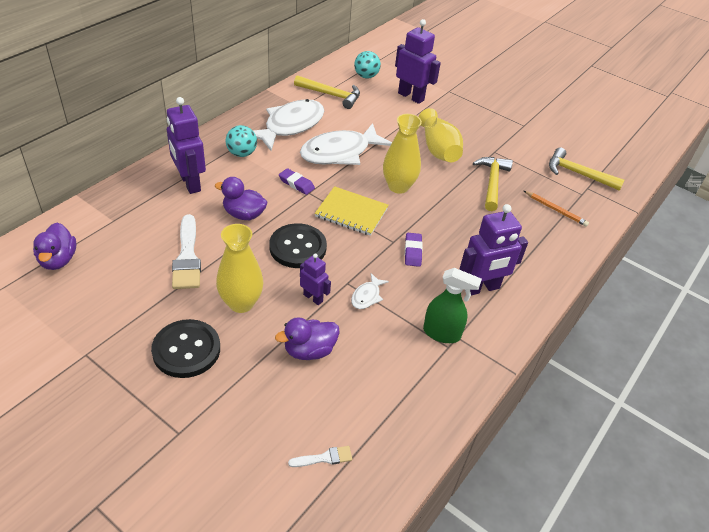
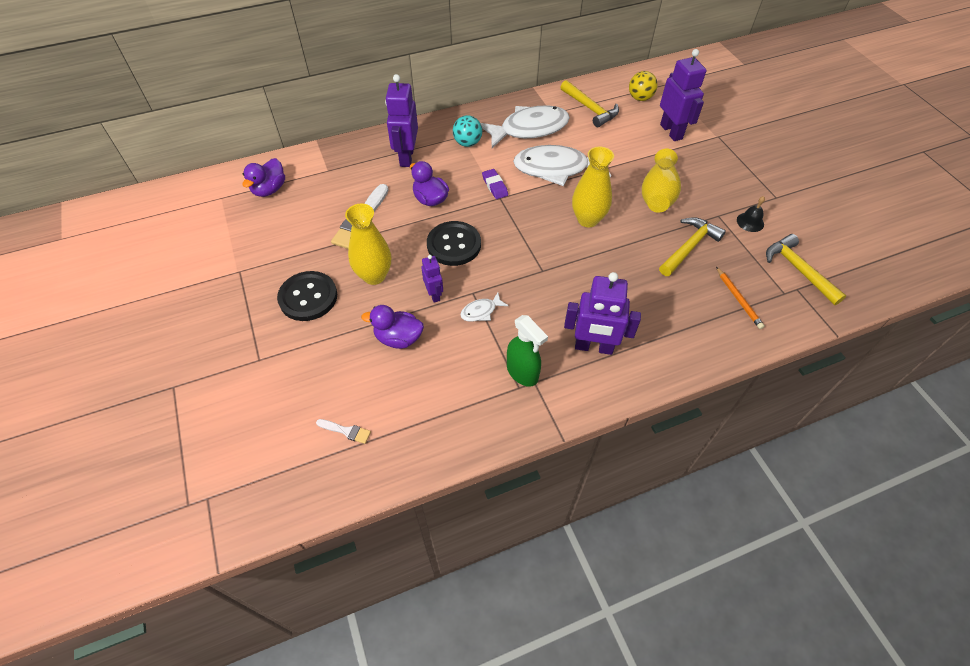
camera: 35 degrees right, 10 degrees up
yellow notebook [315,186,389,236] -> none
turquoise ball [354,51,381,79] -> yellow ball [629,71,658,101]
purple eraser [405,233,423,267] -> none
none -> black bell [737,196,765,232]

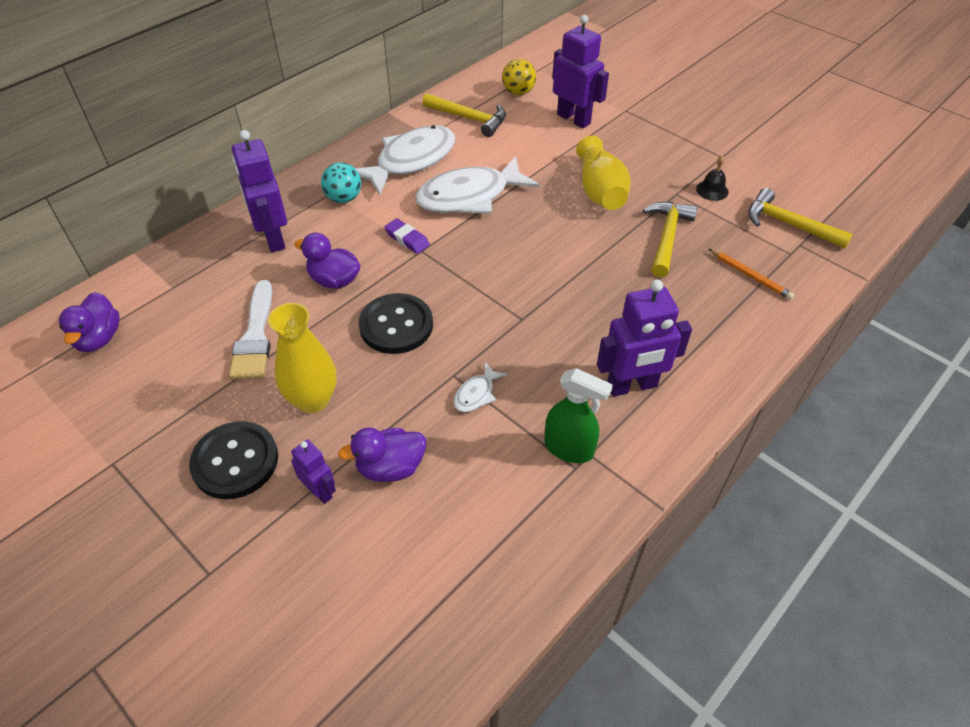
camera: 25 degrees left, 5 degrees down
white brush [316,419,371,444] -> none
purple robot [421,255,443,303] -> purple robot moved to [291,439,336,504]
yellow vase [572,147,614,227] -> none

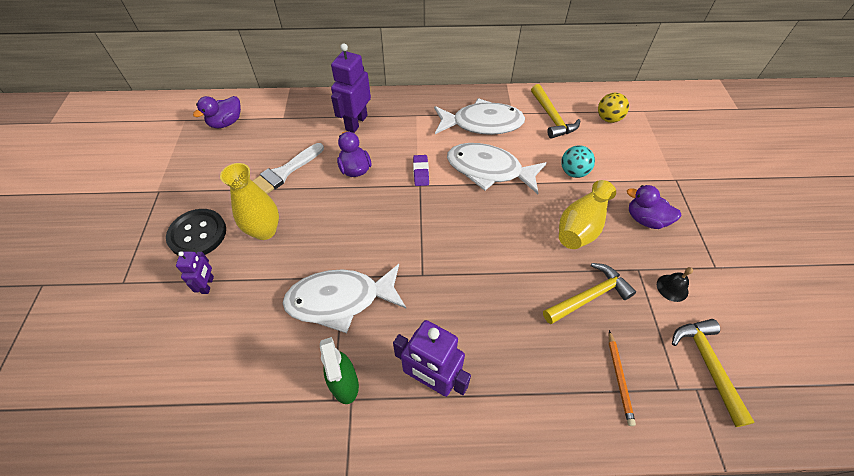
camera: 45 degrees right, 5 degrees up
turquoise ball [321,162,361,203] -> turquoise ball moved to [561,145,595,178]
purple duck [338,427,426,482] -> purple duck moved to [627,185,681,229]
black button [359,293,433,354] -> none
white fish [454,363,507,412] -> white fish [283,264,406,333], size x2.34
purple robot [552,15,609,128] -> none

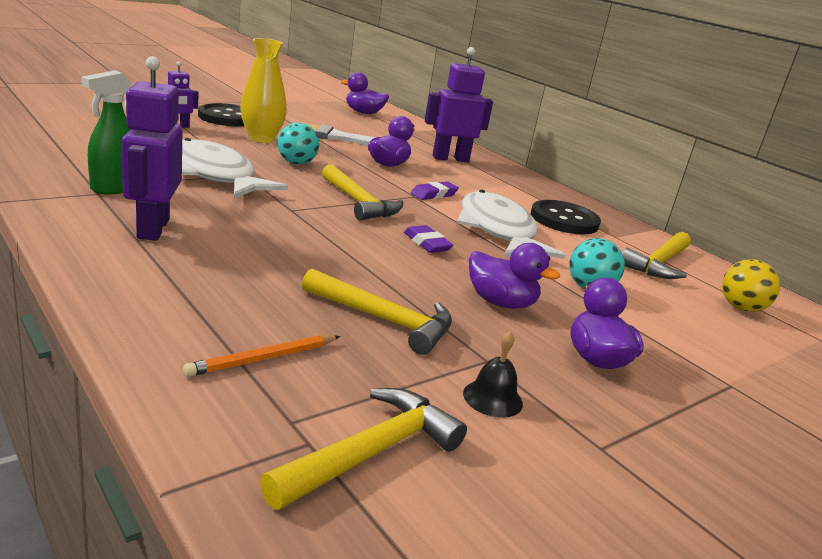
camera: 50 degrees right, 30 degrees down
white fish [434,98,525,135] -> black button [531,200,601,235]
yellow vase [559,180,616,249] -> purple duck [469,243,560,309]
none -> turquoise ball [277,122,319,165]
none -> yellow hammer [322,164,403,221]
none -> purple eraser [404,225,454,253]

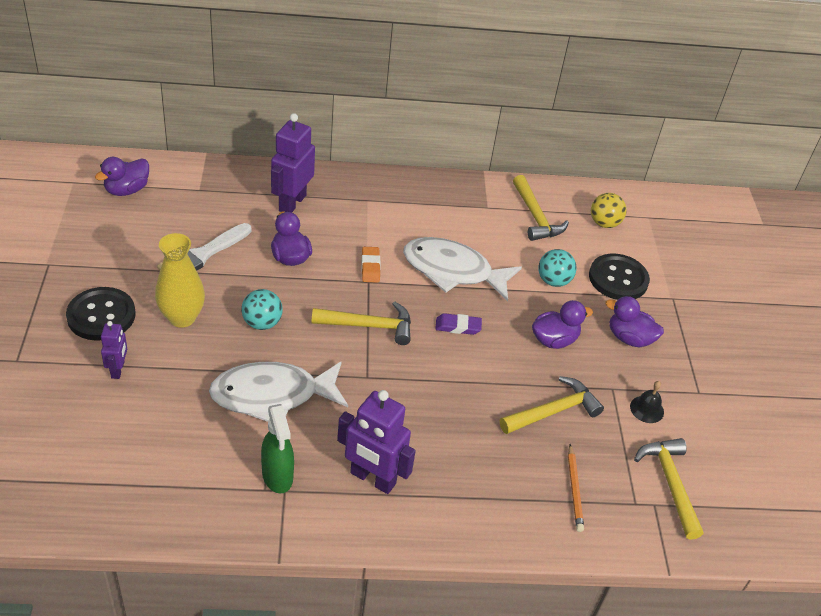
camera: 55 degrees left, 20 degrees up
purple eraser [411,181,459,200] -> orange eraser [361,247,380,283]
black button [531,200,601,235] -> black button moved to [589,254,650,300]

